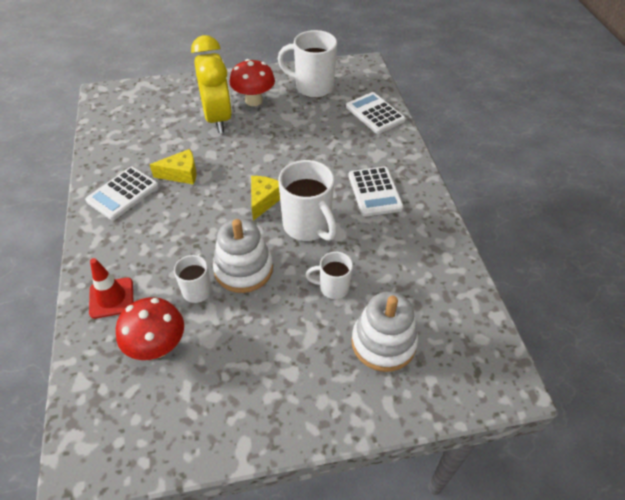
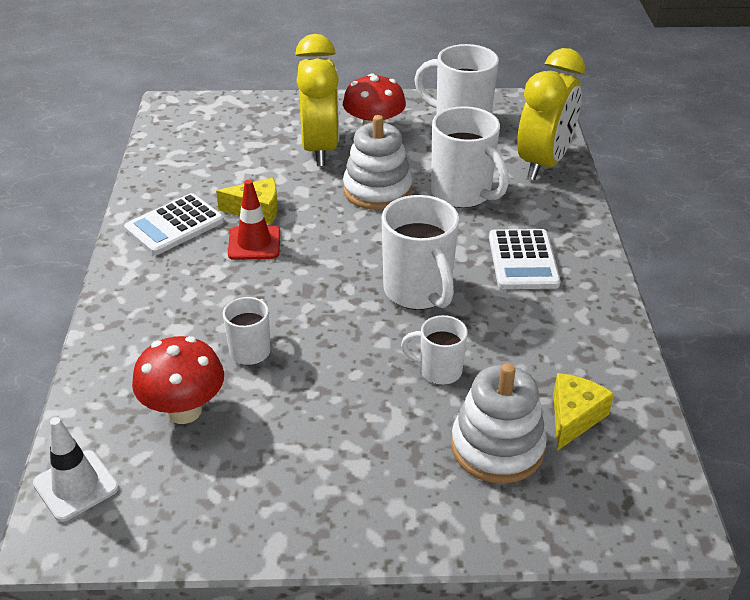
camera: 10 degrees right, 10 degrees down
red traffic cone [89,258,134,319] -> red traffic cone moved to [228,180,280,260]
white stacking toy [213,219,273,293] -> white stacking toy moved to [343,115,412,210]
yellow cheese [251,176,280,221] -> yellow cheese moved to [553,373,614,451]
white calculator [346,92,406,134] -> yellow clock [517,48,585,180]
none -> white traffic cone [33,417,119,522]
none -> white mug [431,106,509,208]

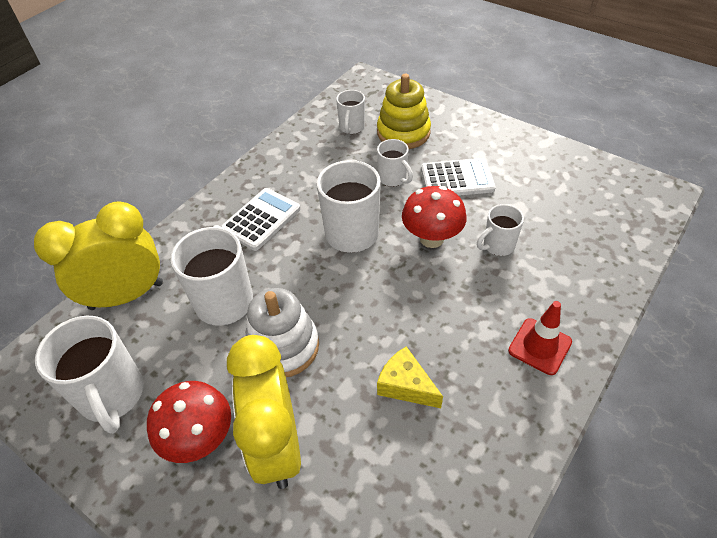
camera: 140 degrees left, 10 degrees up
white traffic cone [33,417,119,522] -> none
white calculator [124,193,224,255] -> white calculator moved to [421,158,496,196]
red mushroom [132,336,224,424] -> red mushroom moved to [402,186,467,248]
red traffic cone [228,180,280,260] -> red traffic cone moved to [508,301,572,375]
yellow clock [295,34,339,166] -> yellow clock turned 45 degrees counterclockwise [227,335,301,489]
white stacking toy [451,363,547,484] -> yellow stacking toy [377,74,431,149]
yellow cheese [553,373,614,451] -> white mug [336,90,365,134]

